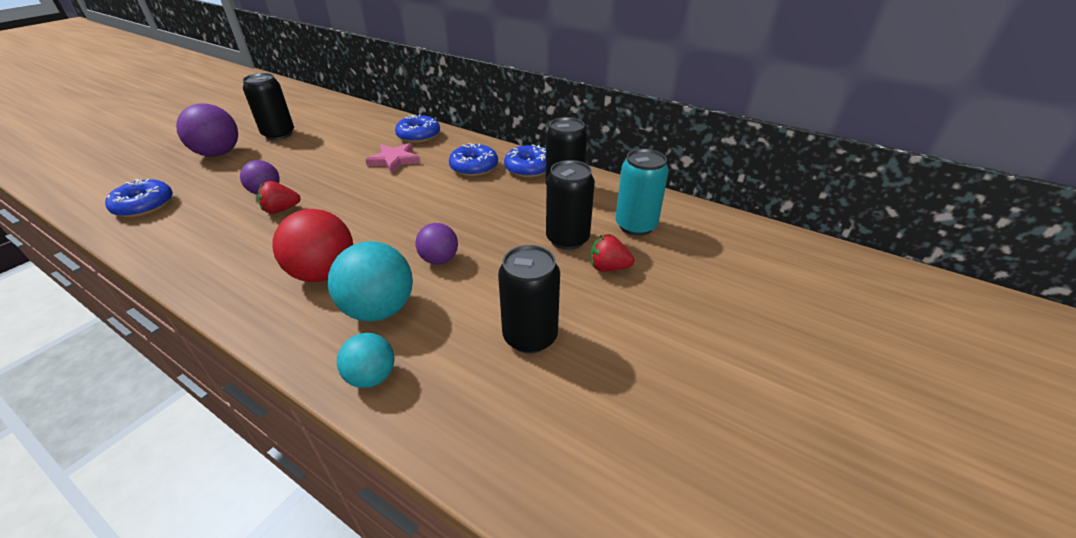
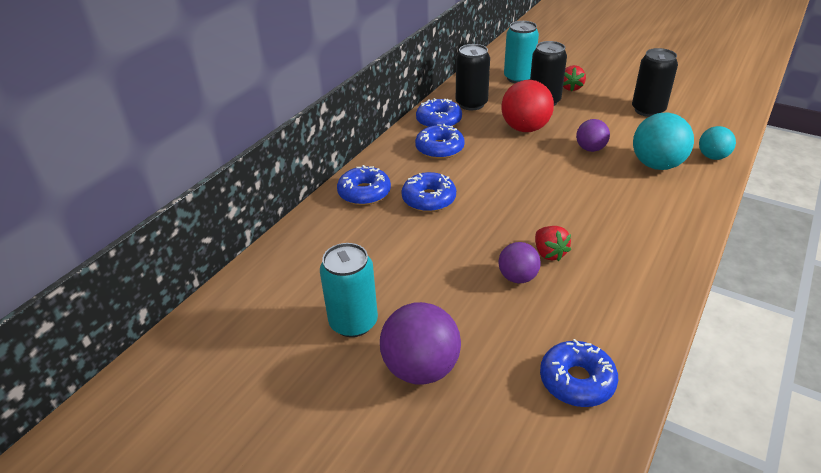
camera: 90 degrees left, 0 degrees up
black can [242,73,294,140] -> turquoise can [320,243,378,337]
red ball [272,209,353,282] -> red ball moved to [501,80,554,132]
pink star [366,143,420,174] -> blue donut [401,172,456,212]

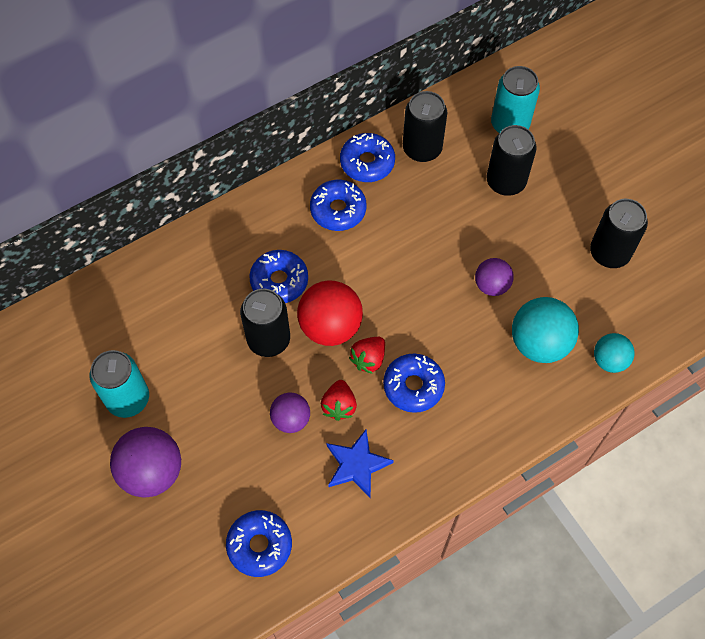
camera: 25 degrees right, 25 degrees up
blue donut [337,165,391,205] -> blue donut moved to [383,353,445,413]
red ball [501,80,554,132] -> red ball moved to [297,280,363,346]
red strawberry [563,65,586,91] -> red strawberry moved to [349,337,385,374]
none -> black can [240,289,290,357]
none -> blue star [326,430,394,497]

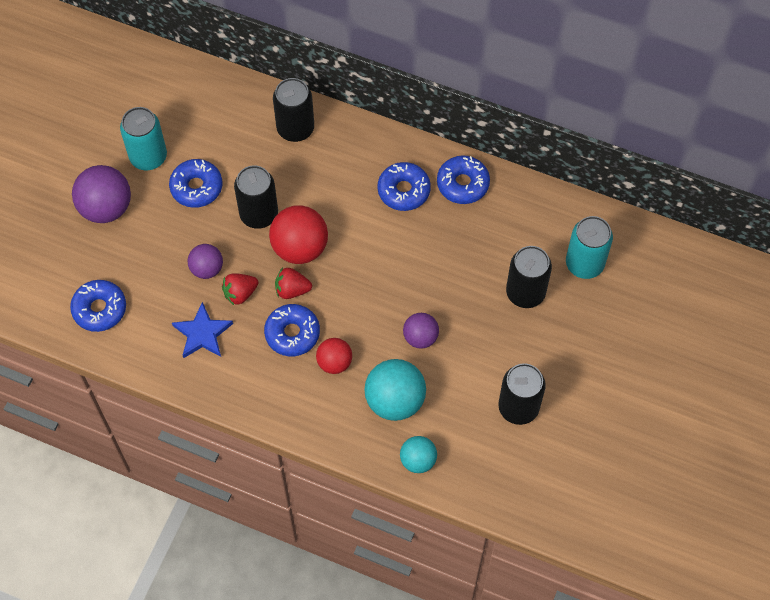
camera: 55 degrees right, 0 degrees up
blue donut [249,250,308,303] -> blue donut moved to [169,159,222,208]
black can [403,91,447,162] -> black can moved to [273,78,314,142]
none -> red ball [316,338,352,374]

